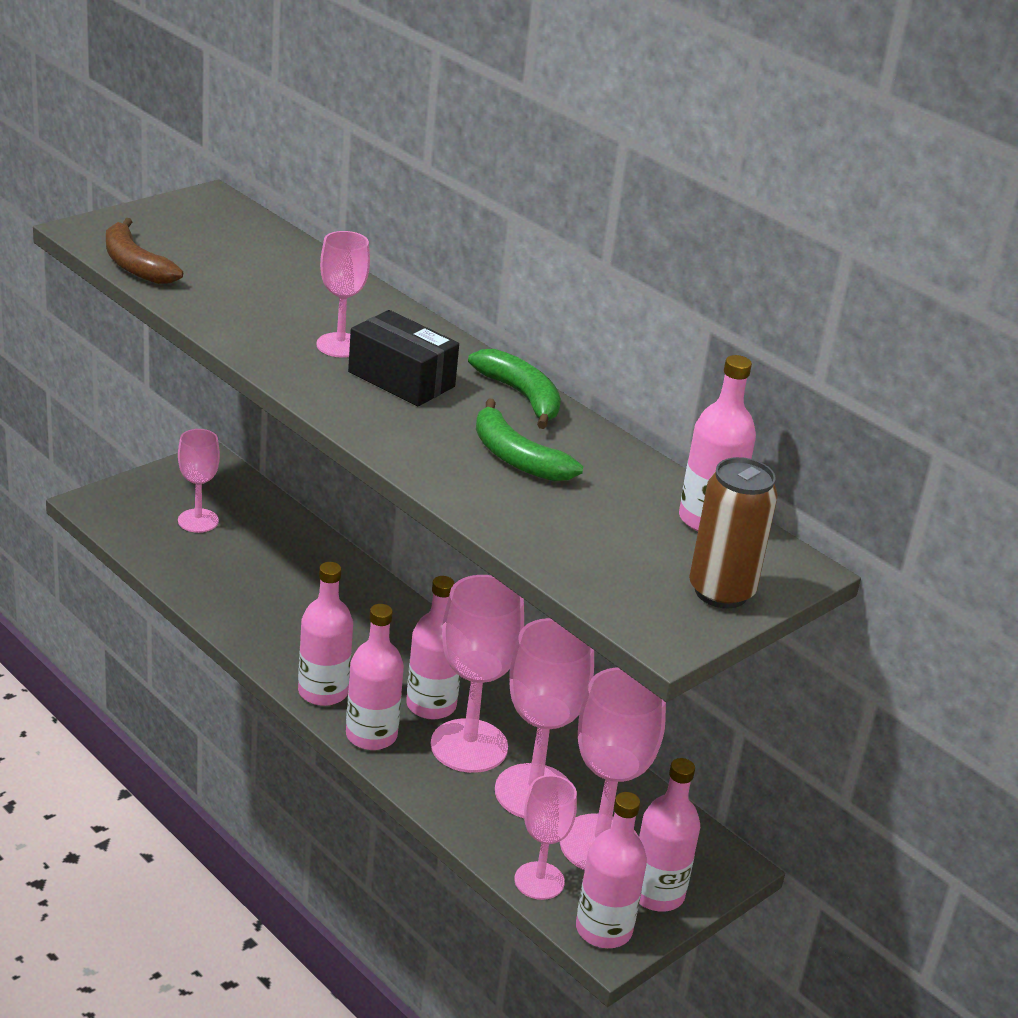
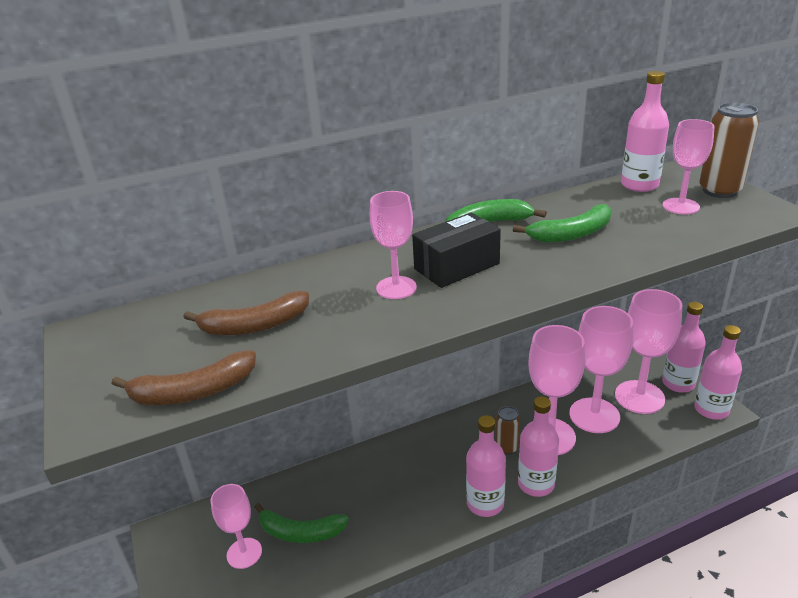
camera: 65 degrees left, 0 degrees up
pink bottle [406,576,460,719] -> brown can [496,406,520,455]
pink goblet [514,775,577,900] -> pink goblet moved to [663,119,714,214]
none -> brown banana [183,291,309,335]
none -> green banana [254,503,349,543]

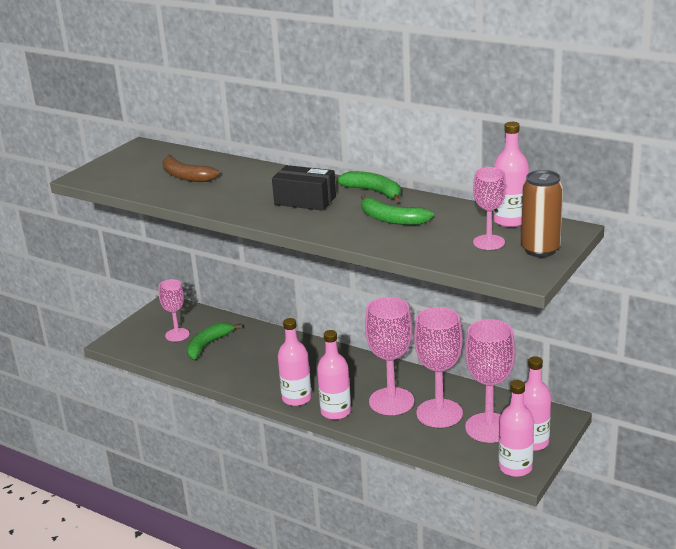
camera: 55 degrees right, 5 degrees down
brown banana [112,350,256,405] -> none
green banana [254,503,349,543] -> green banana turned 60 degrees clockwise [187,322,242,360]
pink goblet [370,191,417,299] -> none
brown can [496,406,520,455] -> none

